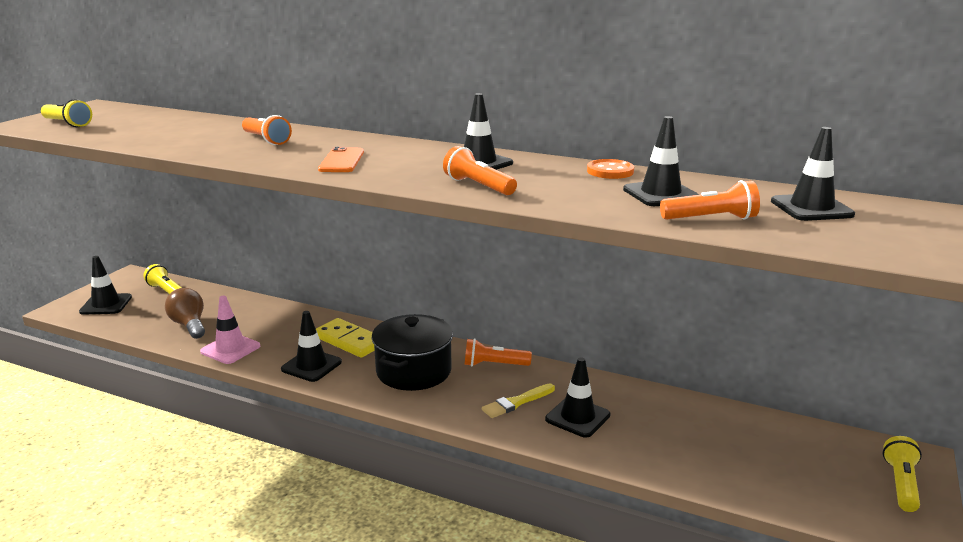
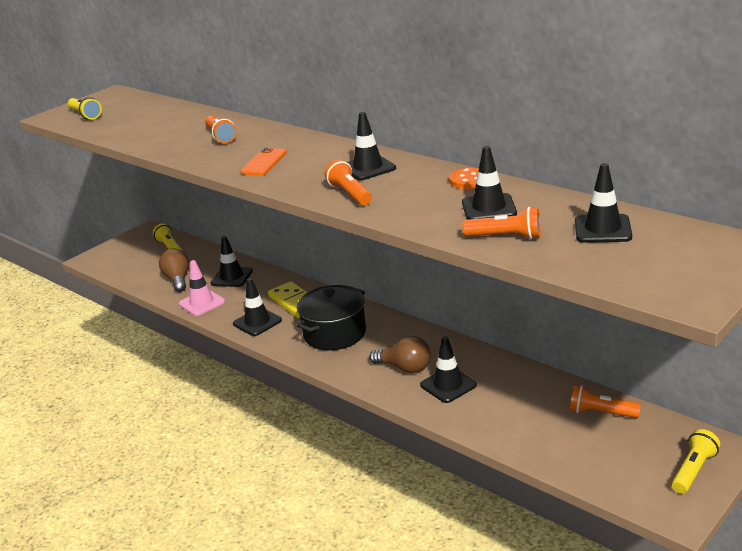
camera: 20 degrees right, 5 degrees up
black traffic cone [79,256,132,315] -> black traffic cone moved to [210,236,253,287]
orange flashlight [464,338,532,366] -> orange flashlight moved to [570,385,641,418]
yellow brush [482,383,555,418] -> brown light bulb [369,336,431,373]

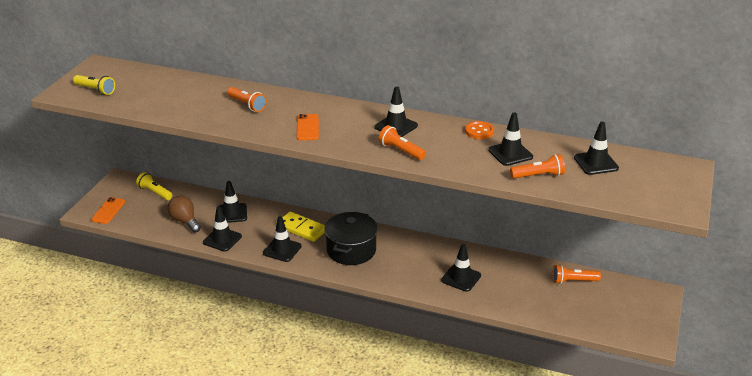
camera: 25 degrees left, 5 degrees up
pink traffic cone [179,260,225,316] -> black traffic cone [203,206,242,252]
brown light bulb [369,336,431,373] -> none
yellow flashlight [672,429,720,494] -> none
none -> orange phone [91,197,125,224]

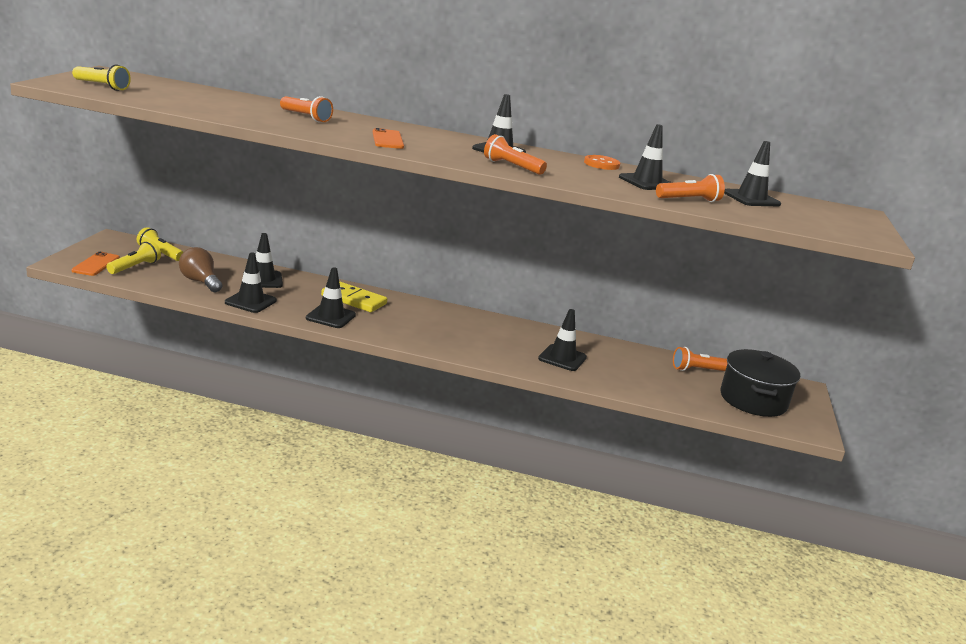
camera: 10 degrees left, 10 degrees down
black pot [324,212,378,265] -> black pot moved to [721,349,800,417]
none -> yellow flashlight [106,241,161,274]

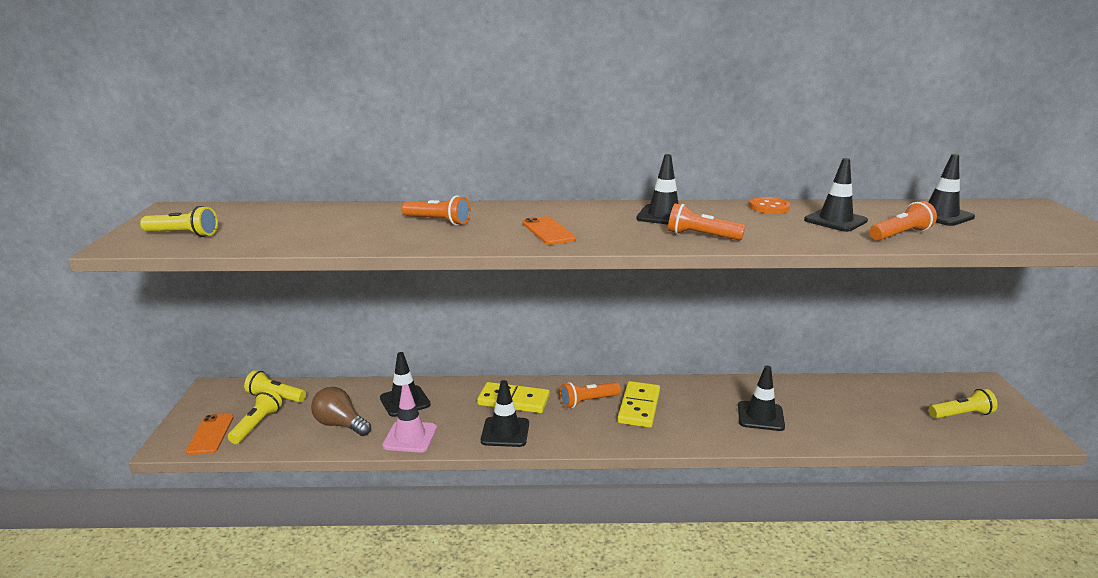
camera: 10 degrees left, 0 degrees up
black traffic cone [225,252,277,313] -> pink traffic cone [382,385,437,453]
orange flashlight [673,347,727,371] -> orange flashlight moved to [560,382,621,408]
black pot [721,349,800,417] -> yellow flashlight [929,389,998,419]
none -> yellow domino [617,381,660,428]

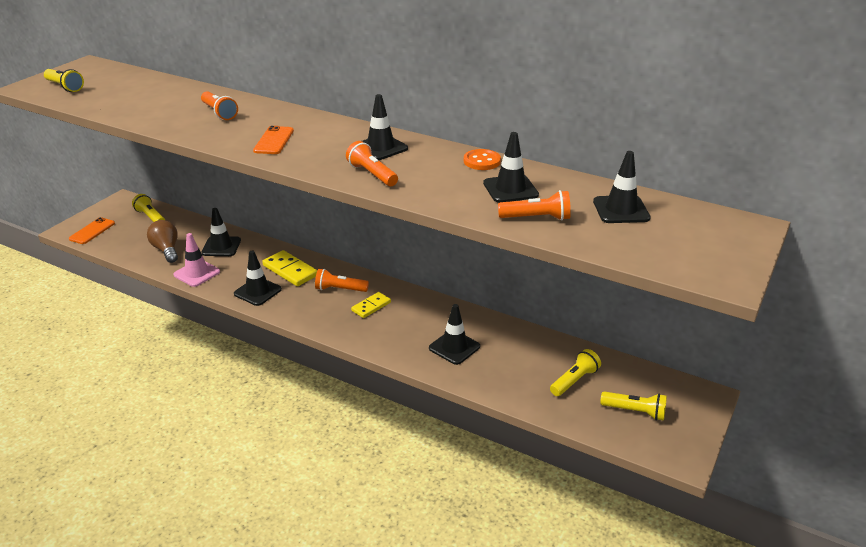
camera: 30 degrees right, 10 degrees up
yellow flashlight [228,389,282,444] -> yellow flashlight moved to [550,349,601,396]
yellow domino [617,381,660,428] -> yellow domino [351,292,391,318], size x0.64

